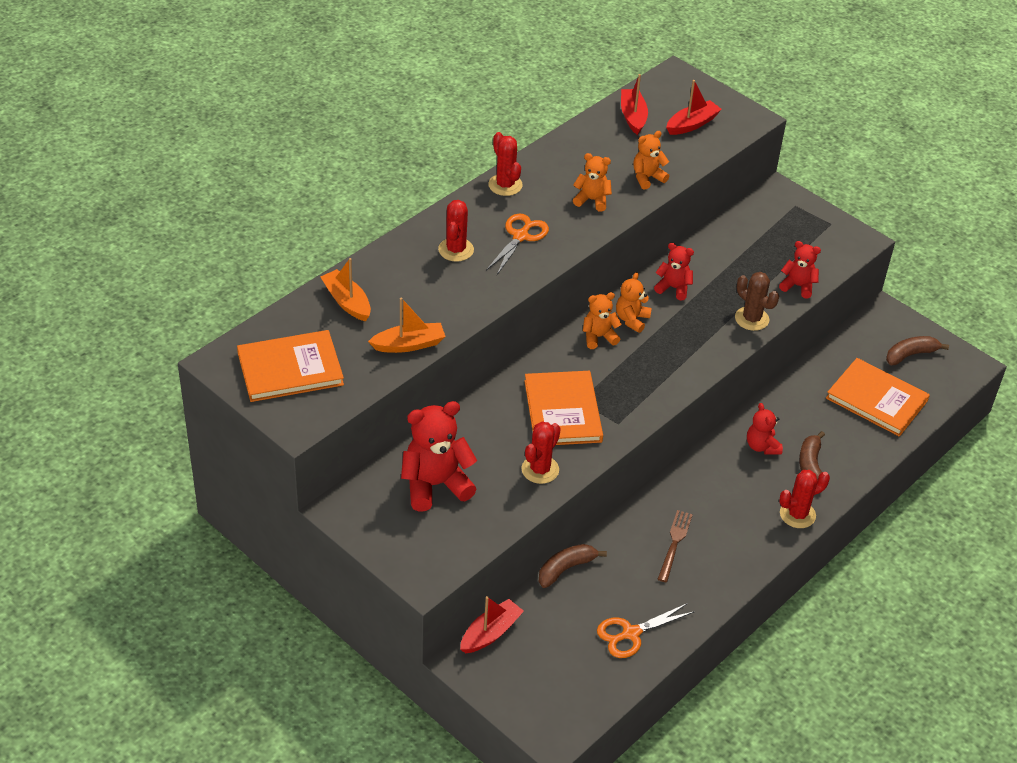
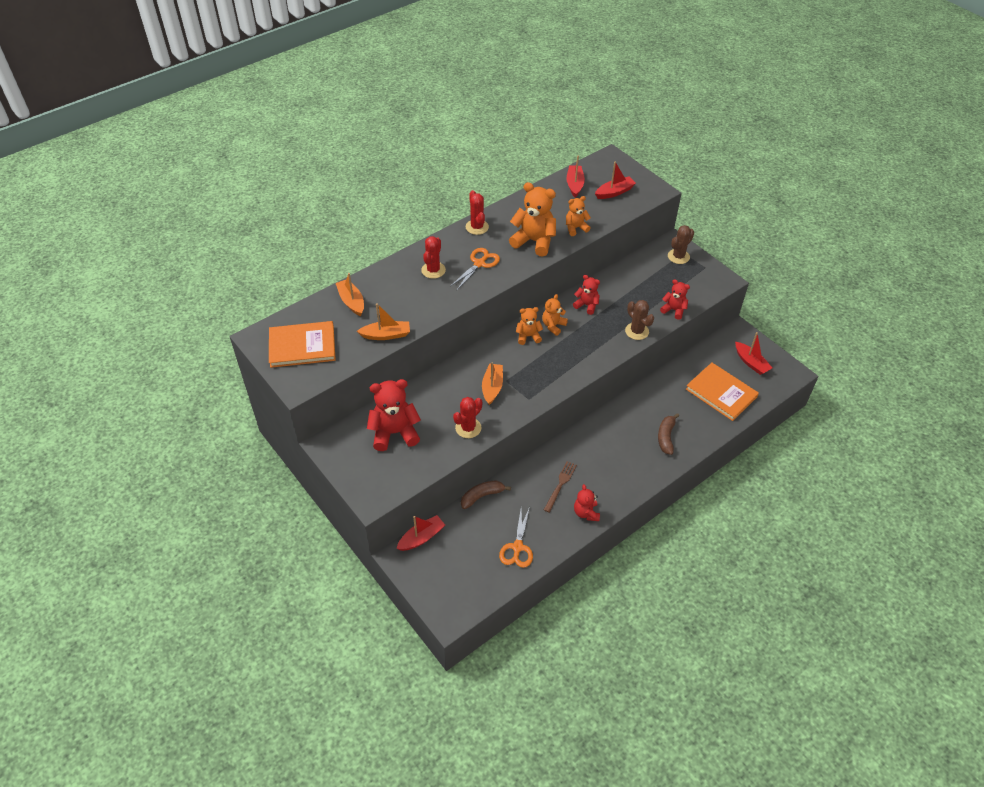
camera: 10 degrees right, 5 degrees up
orange book [524,371,603,445] -> orange boat [482,362,503,405]
orange teddy bear [573,153,612,212] -> orange teddy bear [509,182,556,256], size x1.77
orange scissors [597,603,695,658] -> orange scissors turned 60 degrees counterclockwise [499,507,533,568]
red teddy bear [747,403,783,455] -> red teddy bear moved to [574,484,600,521]
red cactus [779,470,830,528] -> none
brown banana [886,336,949,365] -> red boat [735,332,772,375]
none -> brown cactus [668,225,694,264]

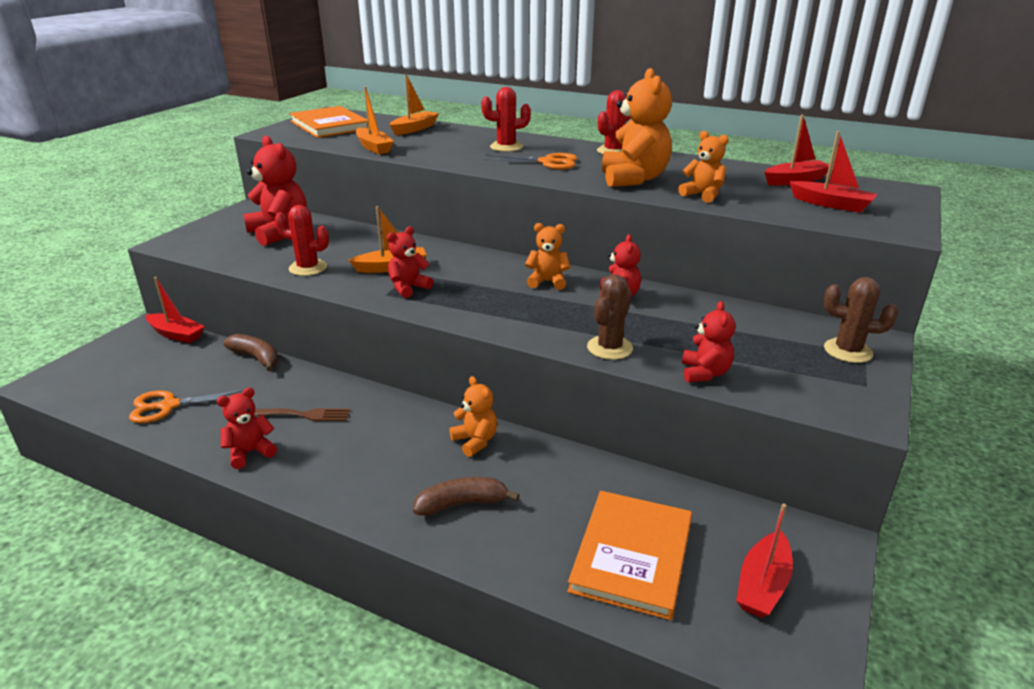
camera: 65 degrees right, 20 degrees down
orange teddy bear [516,307,543,345] -> orange teddy bear moved to [449,376,497,457]
none -> red teddy bear [387,227,433,298]

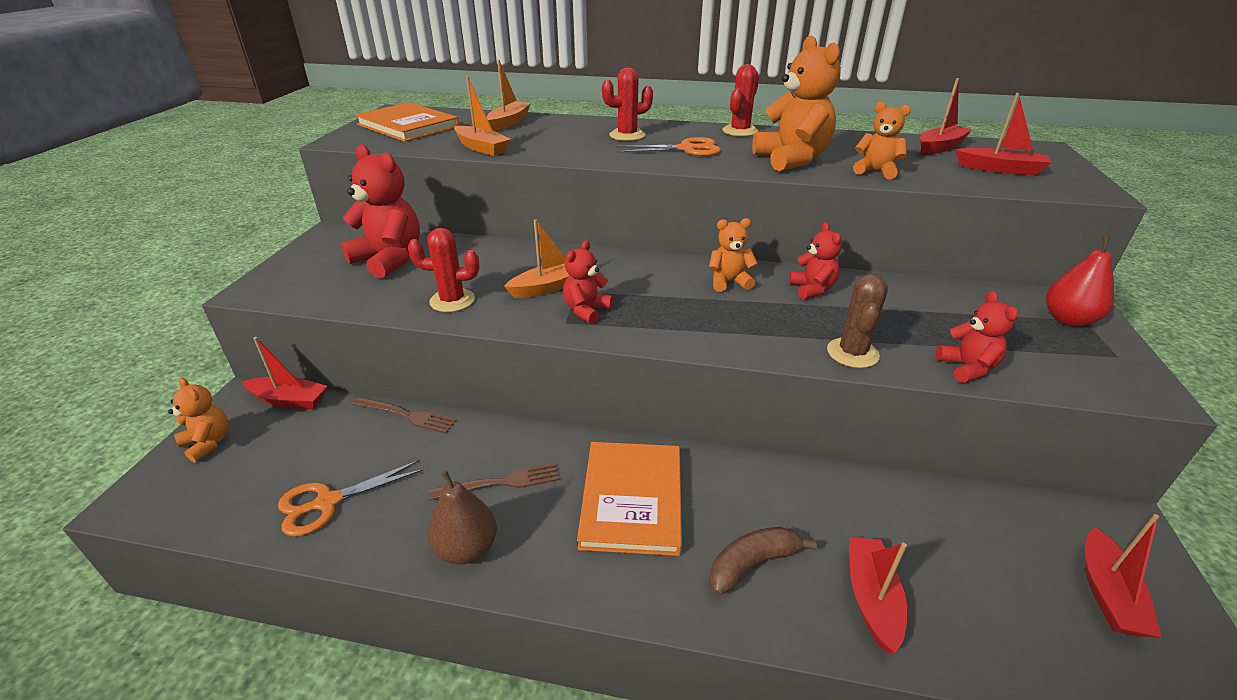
camera: 15 degrees left, 5 degrees up
red teddy bear [217,388,277,469] -> brown pear [427,470,497,565]
brown banana [223,334,279,371] -> brown fork [352,397,456,434]
orange teddy bear [449,376,497,457] -> orange teddy bear moved to [168,378,229,463]
orange book [568,491,692,620] -> orange book moved to [577,442,682,556]
brown cactus [824,277,898,363] -> red pear [1046,235,1114,327]
none -> red boat [849,537,907,653]

